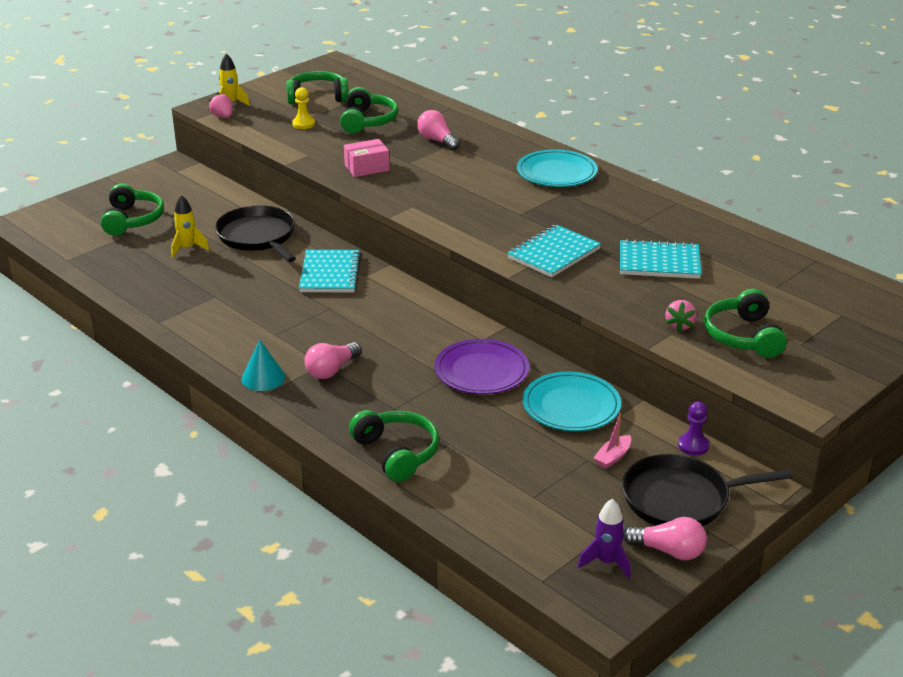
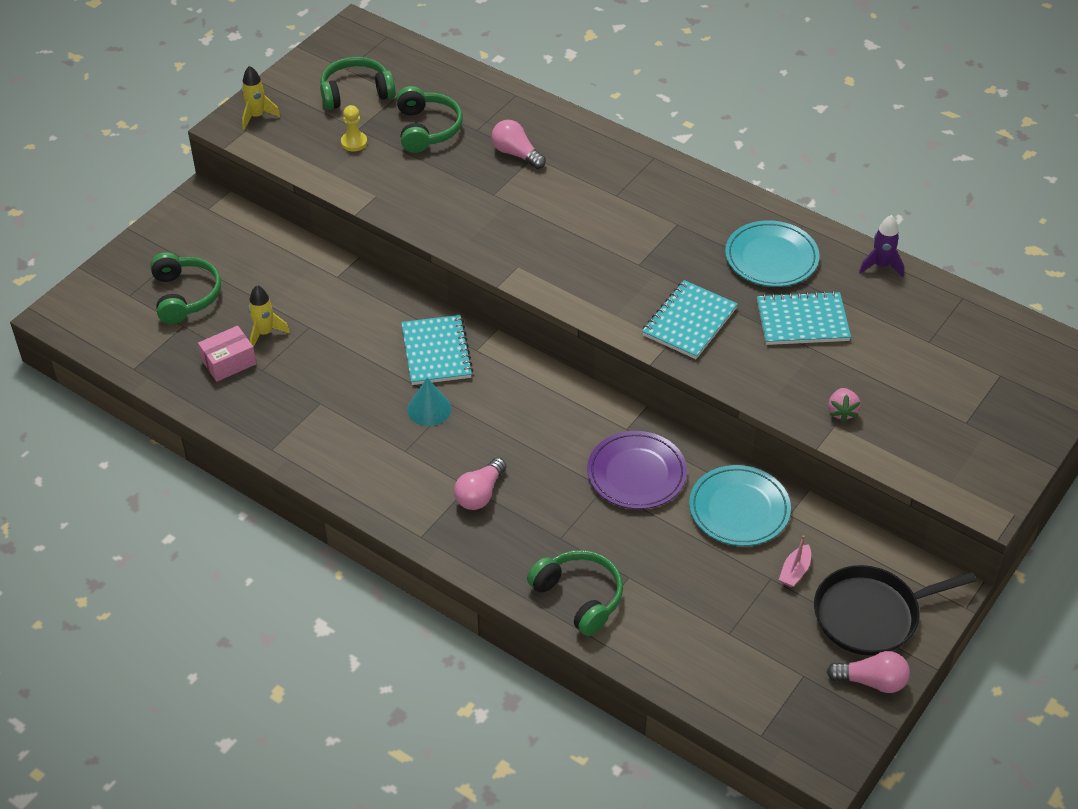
camera: 10 degrees left, 15 degrees up
pink strawberry [209,92,232,118] -> none
black pan [215,205,296,262] -> none
turquoise cone [242,339,285,391] -> turquoise cone moved to [407,378,451,426]
pink box [344,139,390,177] -> pink box moved to [198,326,256,382]
turquoise plate [517,149,598,187] -> turquoise plate moved to [725,220,820,287]
purple rocket [578,499,631,578] -> purple rocket moved to [859,215,904,277]
purple pawn [678,402,709,456] -> none
green headphones [704,289,787,358] -> none

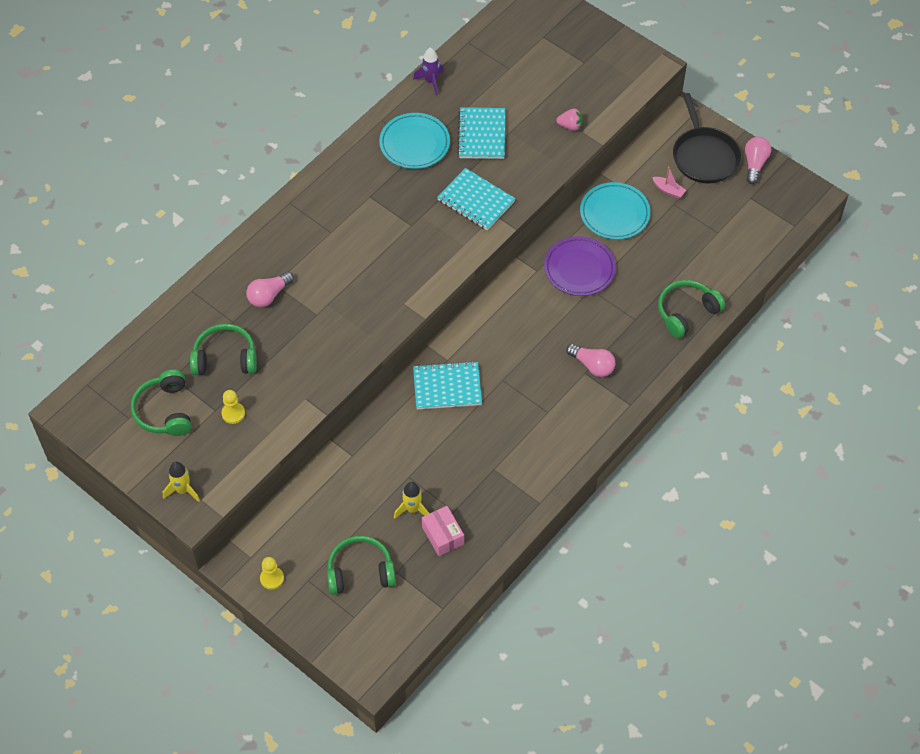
camera: 85 degrees left, 10 degrees up
turquoise cone [407,378,451,426] -> none
none -> yellow pawn [260,557,284,590]

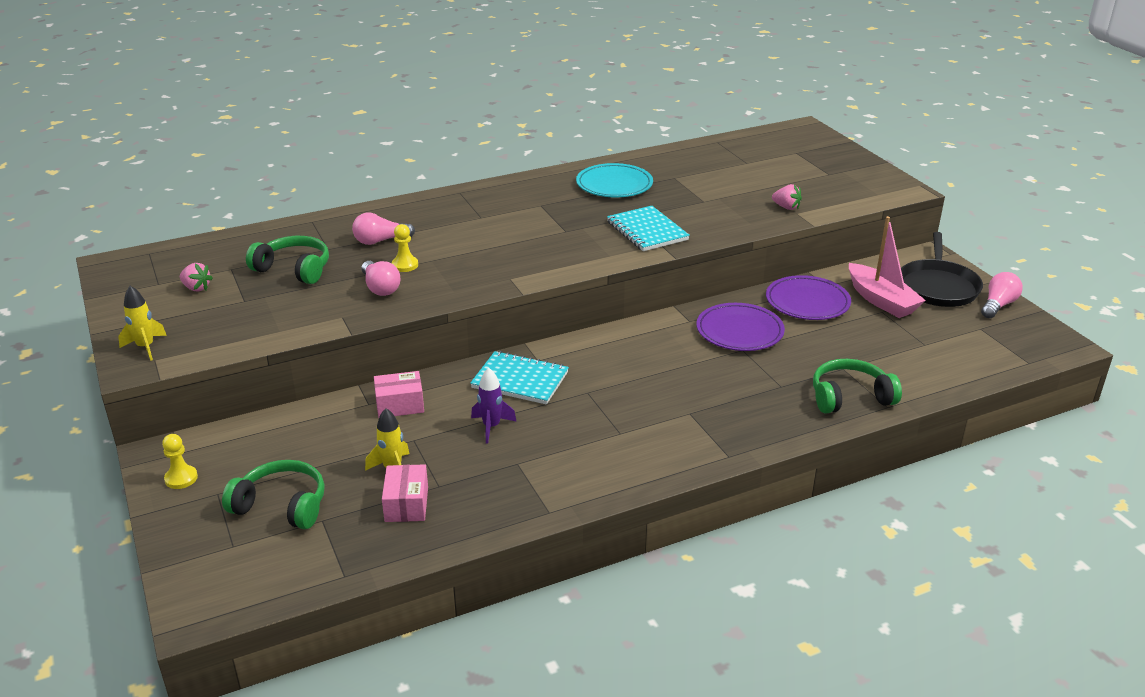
camera: 25 degrees right, 25 degrees down
green headphones [131,370,191,436] -> pink strawberry [180,263,213,291]
yellow pawn [222,390,245,424] -> yellow pawn moved to [392,224,418,272]
purple rocket [413,47,444,95] -> purple rocket moved to [471,368,517,444]
turquoise notebook [457,107,505,159] -> none
pink light bulb [566,344,615,377] -> pink light bulb moved to [361,261,401,296]
turquoise plate [580,182,651,240] -> purple plate [766,275,851,320]
pink boat [652,167,686,198] -> pink boat [849,216,926,318], size x2.14
none -> pink box [374,371,424,418]

